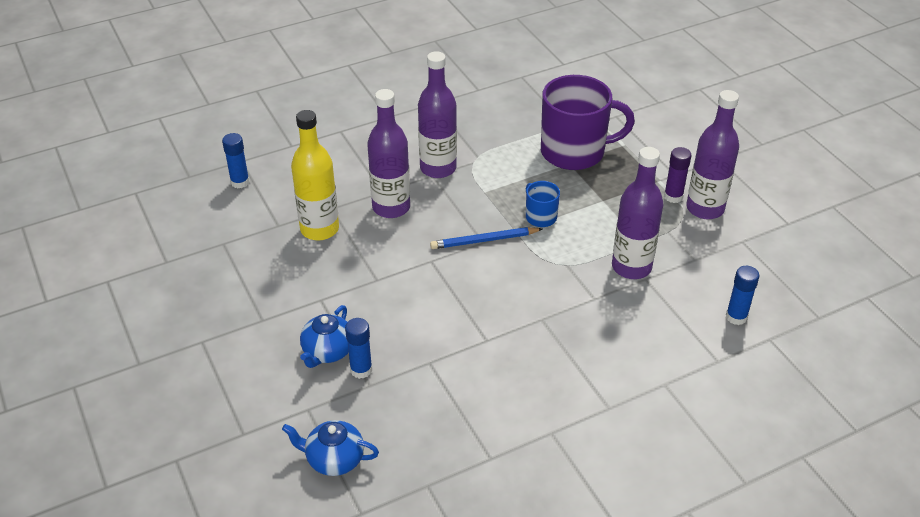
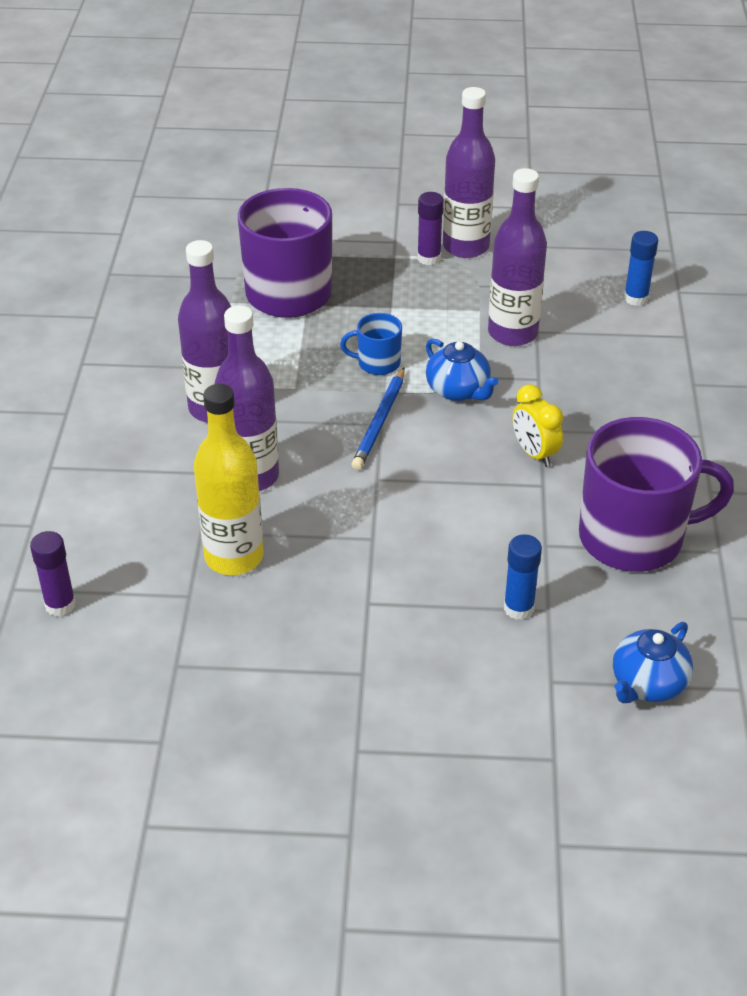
camera: 60 degrees left, 0 degrees up
blue glue stick [222,133,250,188] -> purple glue stick [30,531,76,616]
blue teapot [300,305,349,368] -> blue teapot moved to [426,338,499,401]
none -> yellow clock [512,384,563,467]
none -> purple mug [579,417,734,572]

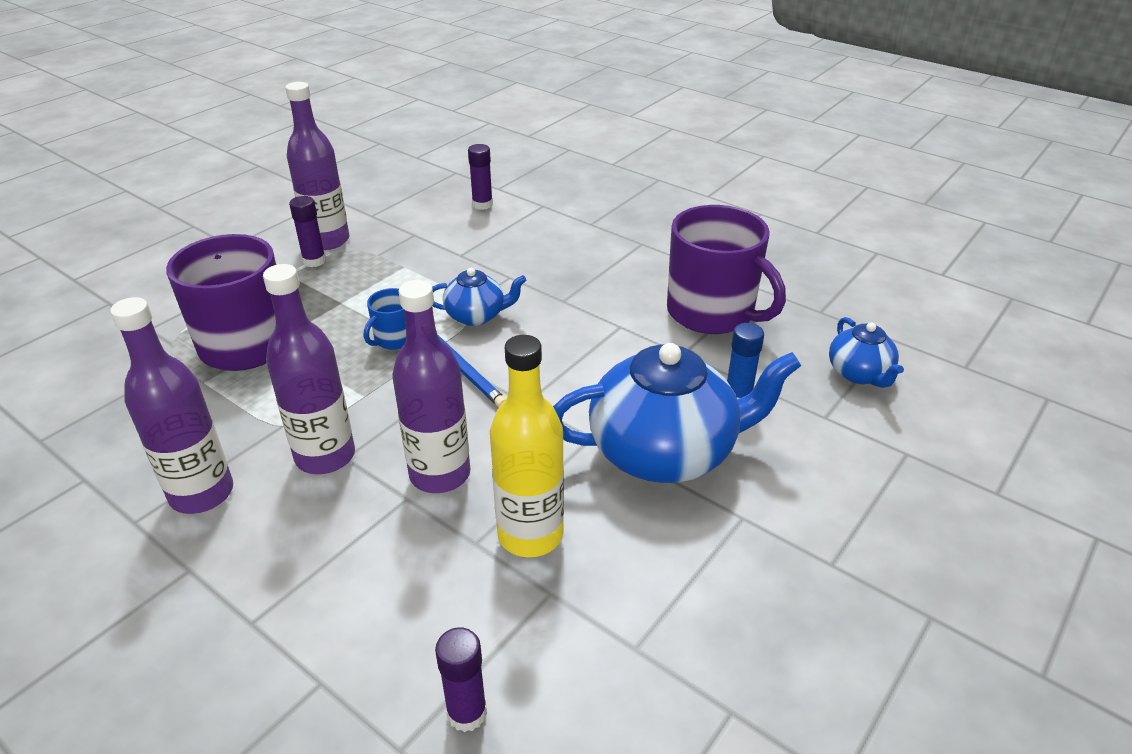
camera: 55 degrees left, 5 degrees down
purple bottle [488,168,547,346] -> purple bottle moved to [110,297,233,514]
yellow clock [512,384,563,467] -> none
purple mug [579,417,734,572] -> purple mug turned 105 degrees clockwise [667,205,786,334]
blue glue stick [624,231,658,306] -> purple glue stick [468,144,493,210]
none -> blue teapot [553,343,801,483]

